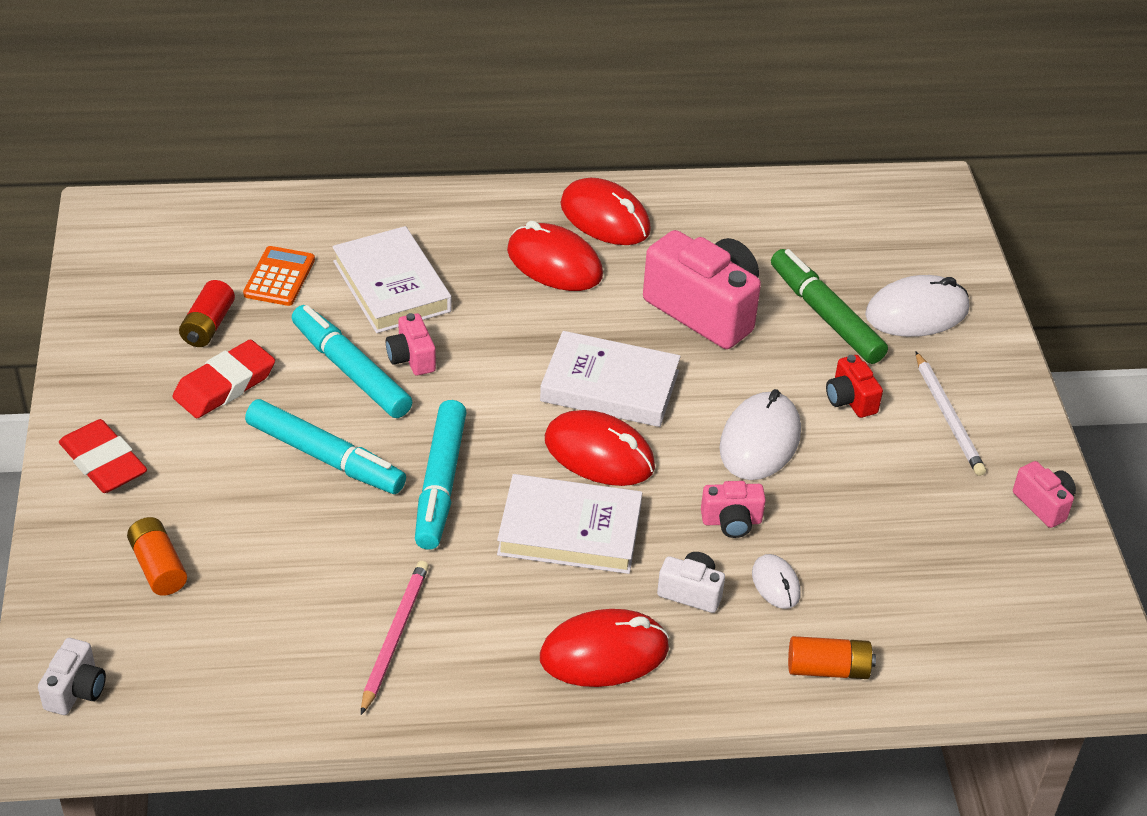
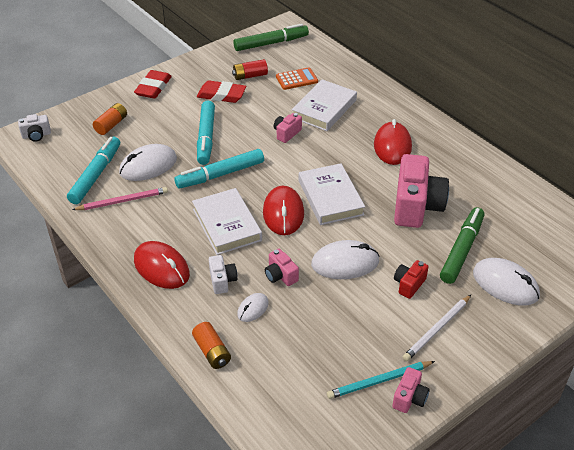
camera: 60 degrees right, 0 degrees up
turquoise marker [292,305,412,418] -> turquoise marker moved to [67,137,120,204]
red mouse [560,178,651,245] -> none
none -> white mouse [119,144,177,181]
none -> green marker [233,24,309,51]
none -> turquoise pencil [327,361,435,399]

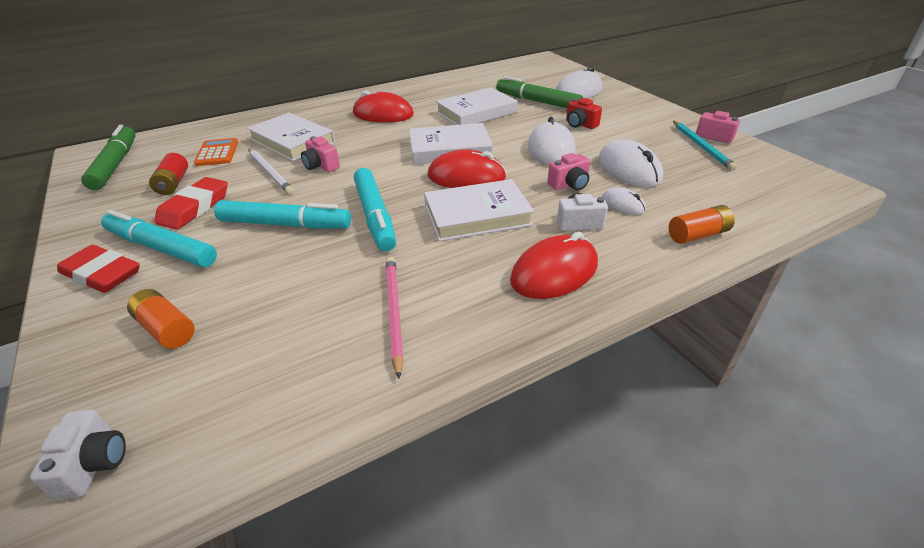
camera: 80 degrees left, 5 degrees down
turquoise marker [67,137,120,204] -> turquoise marker moved to [101,210,217,267]
white mouse [119,144,177,181] -> white mouse moved to [598,140,663,187]
pink camera [394,154,449,228] -> white book [436,87,518,125]
white pencil [403,295,471,361] -> white pencil moved to [248,148,294,194]

